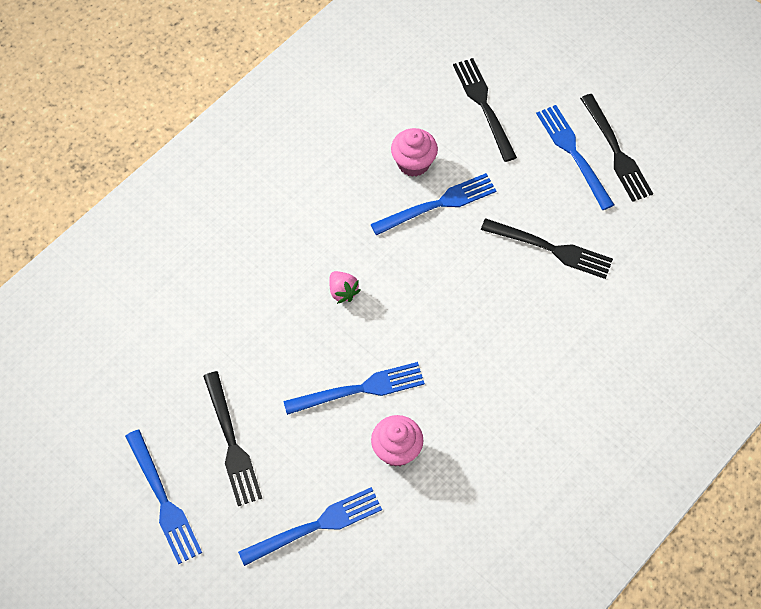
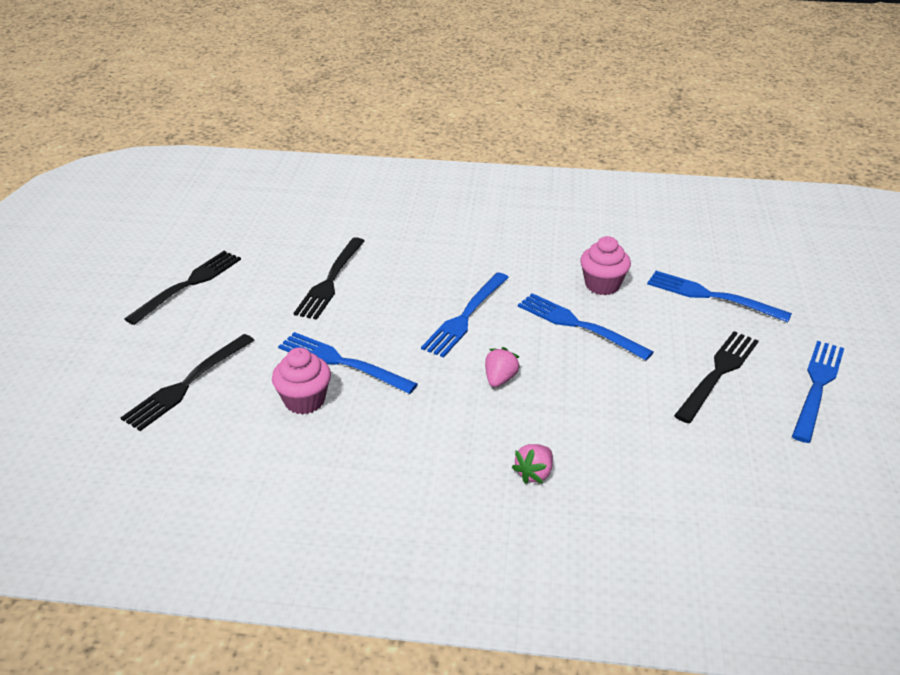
camera: 125 degrees left, 25 degrees down
black fork [481,218,613,279] -> black fork turned 150 degrees counterclockwise [293,238,364,320]
blue fork [536,105,614,210] -> blue fork moved to [421,272,509,358]
none -> pink strawberry [512,444,553,484]

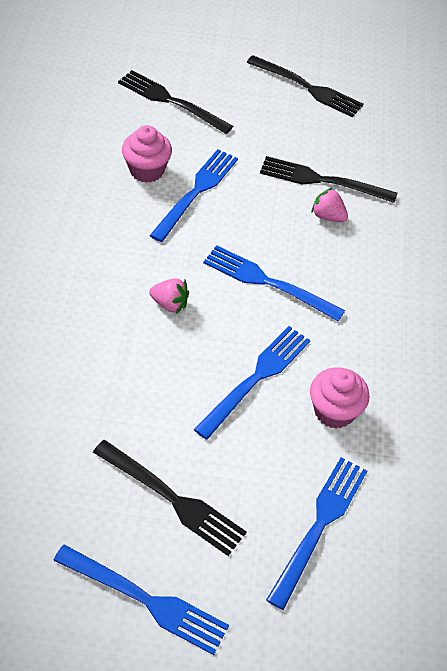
camera: 85 degrees right, 15 degrees up
pink strawberry [512,444,553,484] -> pink strawberry moved to [311,187,348,222]

